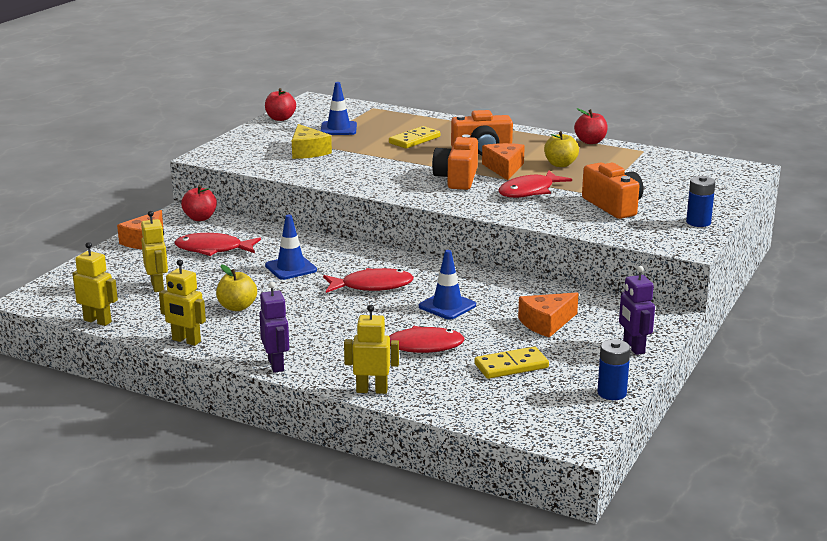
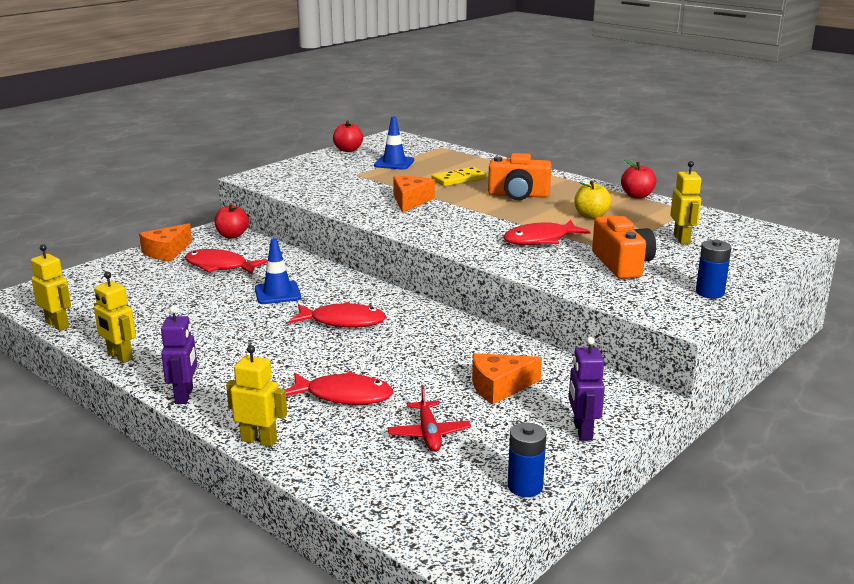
camera: 15 degrees right, 0 degrees up
yellow robot [141,210,168,292] -> yellow robot moved to [670,161,702,244]
yellow apple [216,265,257,311] -> none
yellow cheese [292,124,332,159] -> none
blue traffic cone [419,250,476,320] -> none
orange camera [432,134,478,190] -> none
yellow domino [474,347,549,379] -> red plane [387,386,471,452]
orange cheese [482,143,525,180] -> orange cheese moved to [393,176,435,213]

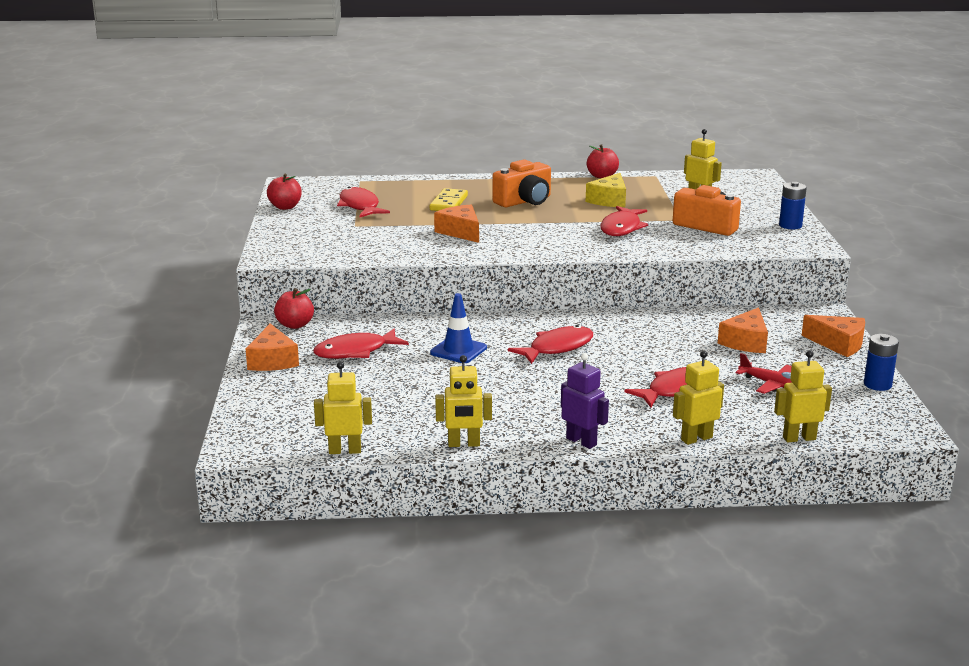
camera: 45 degrees left, 0 degrees up
blue traffic cone [374,117,414,170] -> red fish [337,187,390,217]
purple robot [569,337,605,441] -> orange cheese [802,315,865,357]
yellow apple [574,180,612,219] -> yellow cheese [586,173,626,207]
none -> yellow robot [774,350,832,442]

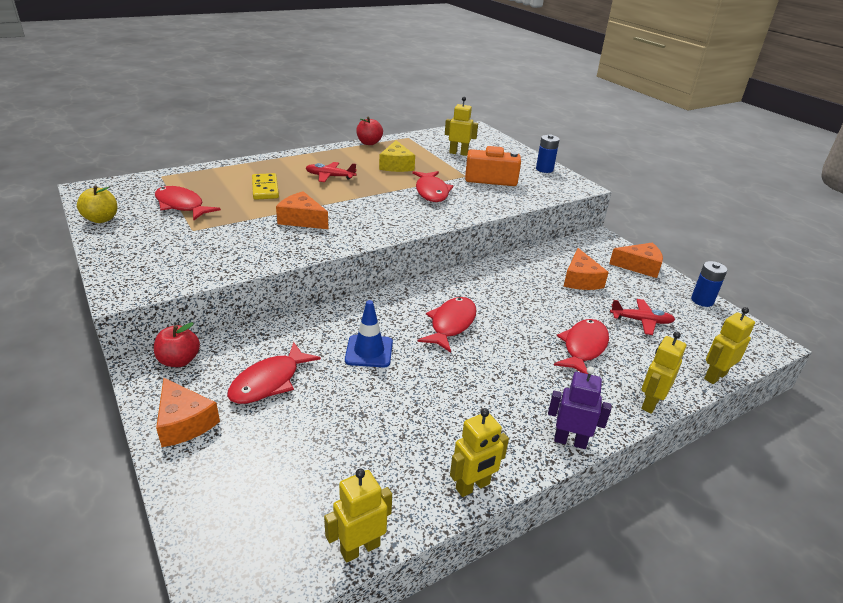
camera: 30 degrees left, 10 degrees up
red apple [267,174,302,210] -> yellow apple [77,186,117,223]
orange camera [493,160,551,207] -> red plane [306,162,357,182]

